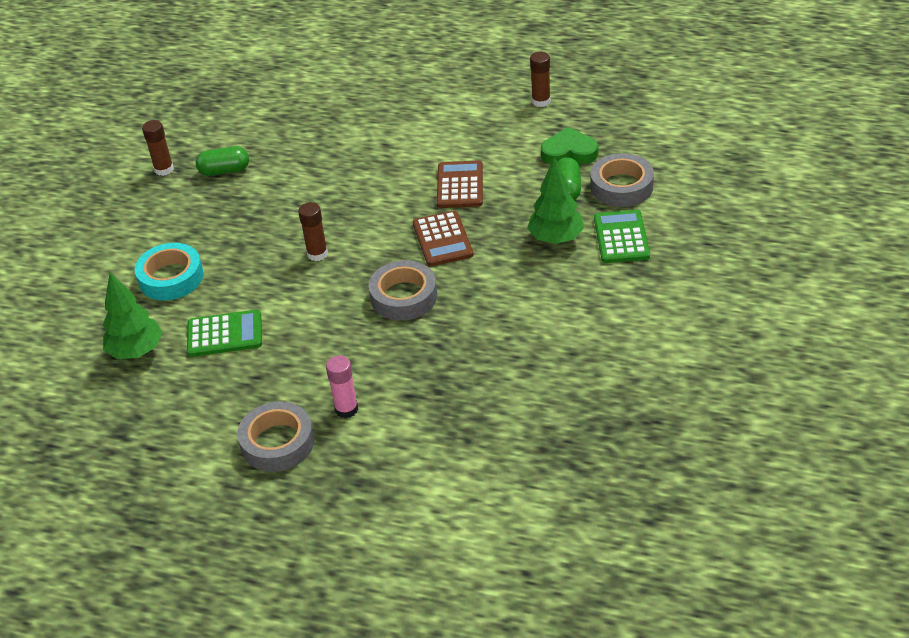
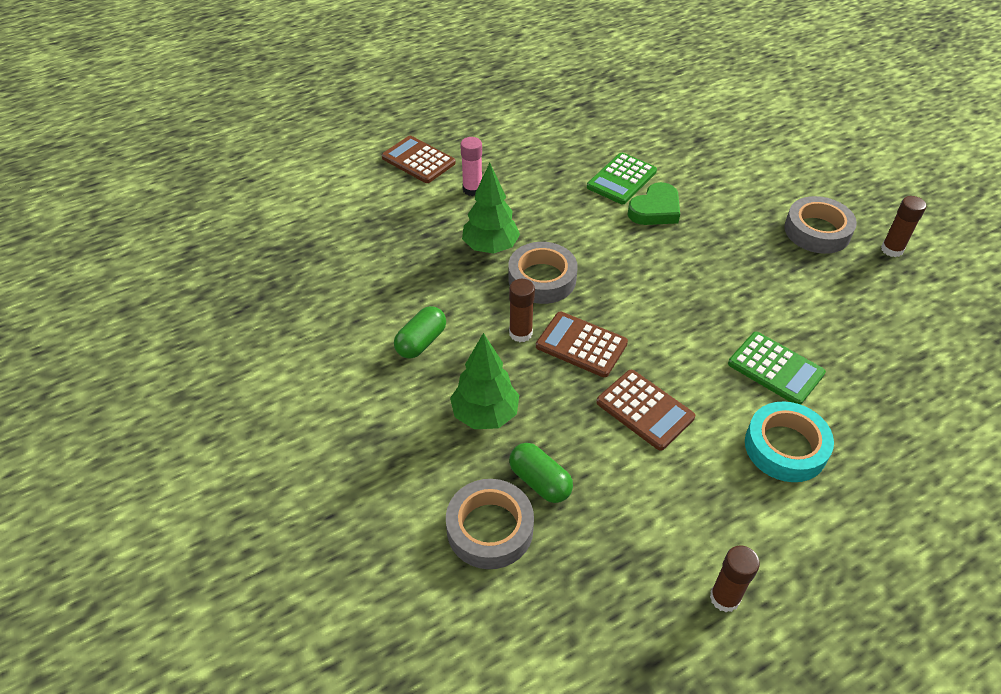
camera: 130 degrees right, 5 degrees up
green tree [103,272,163,359] -> green tree moved to [462,163,520,254]
turquoise tape [135,243,203,301] -> turquoise tape moved to [745,401,834,482]
green capsule [196,146,249,176] -> green capsule moved to [394,306,446,359]
grey tape [237,401,314,472] -> grey tape moved to [784,196,857,254]
brown glue stick [298,202,328,261] -> brown glue stick moved to [509,279,535,342]
green heart [541,127,598,165] -> green heart moved to [628,182,680,225]
green calculator [594,210,650,263] -> green calculator moved to [728,332,826,405]
none -> brown calculator [382,136,456,183]

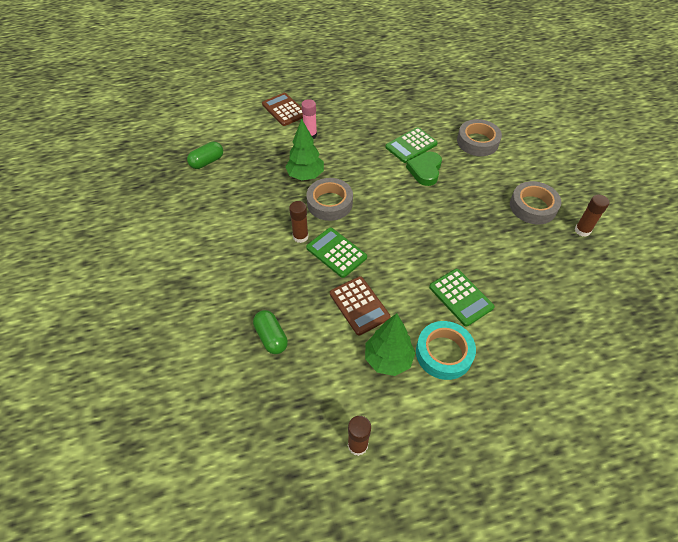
camera: 15 degrees right, 5 degrees up
green capsule [394,306,446,359] -> green capsule moved to [187,142,223,169]
grey tape [446,479,534,569] -> grey tape moved to [457,119,502,156]
green tree [450,333,519,429] -> green tree moved to [365,313,416,376]
brown calculator [536,312,628,377] -> green calculator [306,228,367,278]
green heart [628,182,680,225] -> green heart turned 135 degrees clockwise [406,152,442,186]

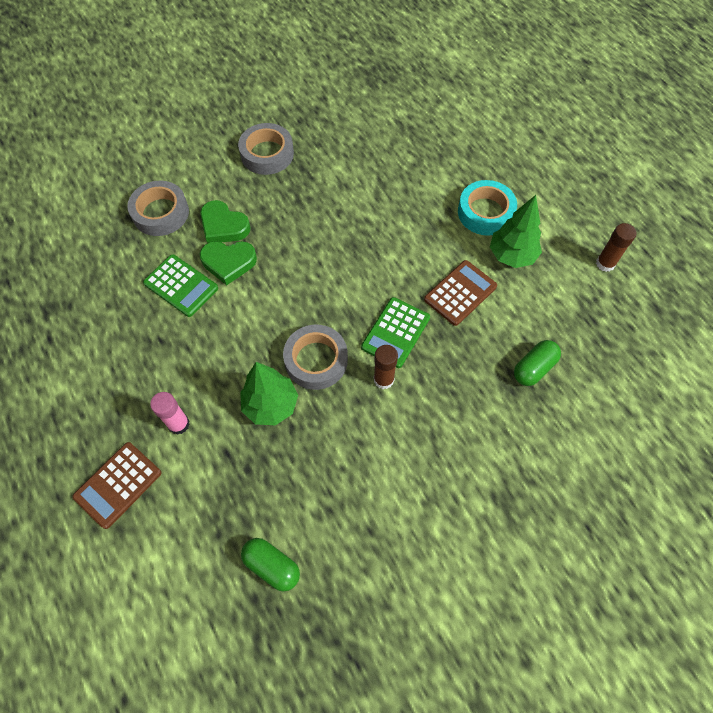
camera: 105 degrees left, 10 degrees up
green calculator [429,269,495,327] -> none
brown glue stick [575,195,609,237] -> none
none -> green heart [200,200,250,243]

